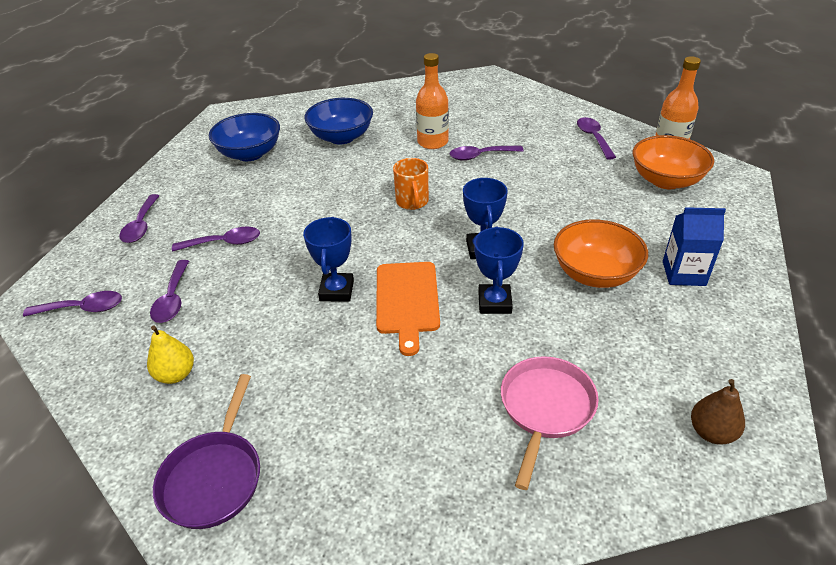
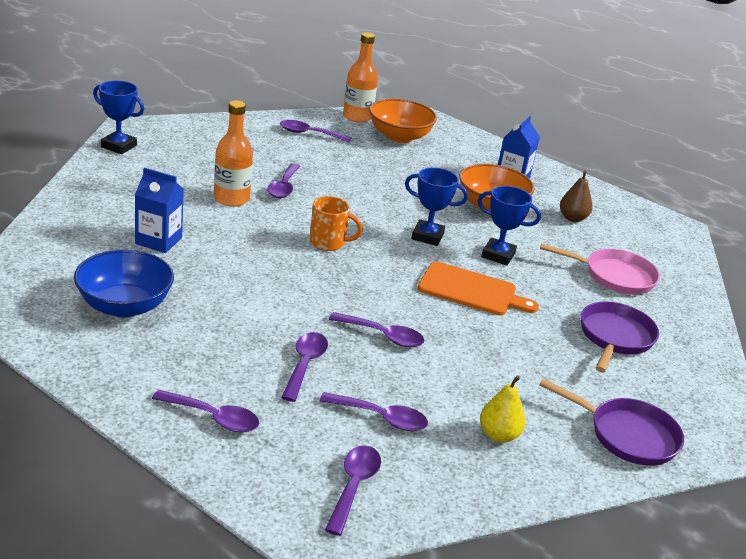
camera: 75 degrees left, 10 degrees down
blue trophy [303,217,354,302] -> blue trophy moved to [93,80,144,154]
blue bowl [304,98,373,144] -> blue carton [135,167,184,253]
pink pan [501,356,599,490] -> pink pan turned 150 degrees clockwise [540,243,660,294]
brown pear [691,379,745,444] -> brown pear moved to [560,170,592,222]
none -> purple spoon [329,312,424,347]
none -> purple pan [581,302,659,372]

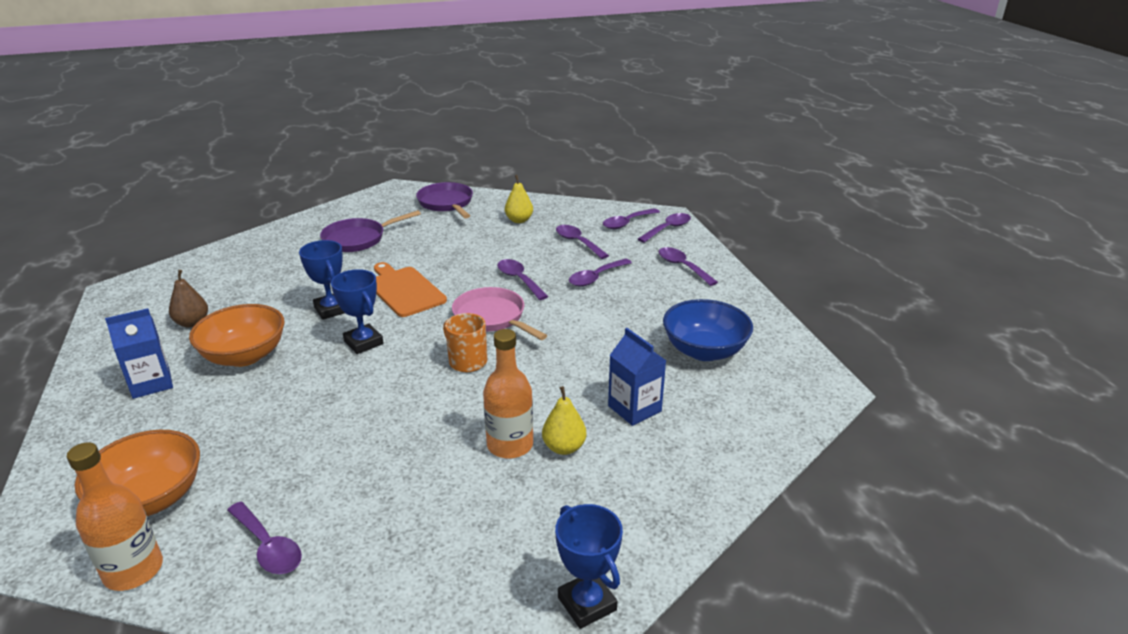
camera: 140 degrees left, 0 degrees up
purple spoon [267,163,301,198] -> purple spoon moved to [638,213,691,243]
pink pan [540,243,660,294] -> pink pan moved to [452,287,547,340]
none -> yellow pear [542,386,586,455]

